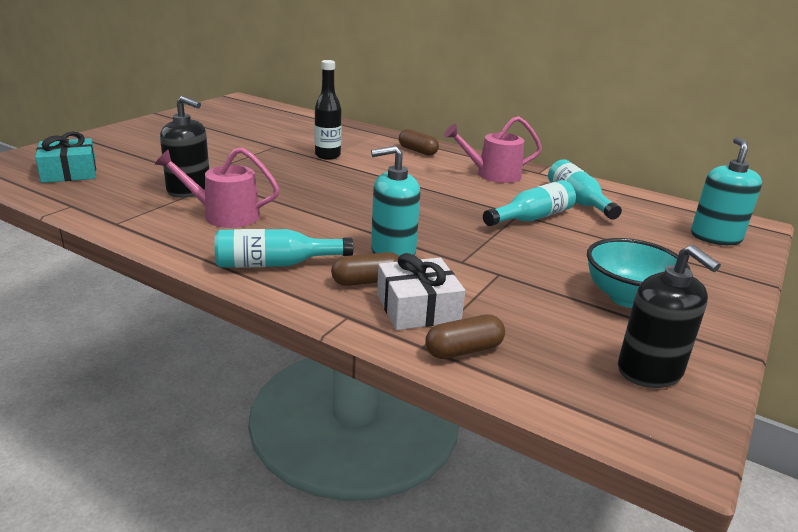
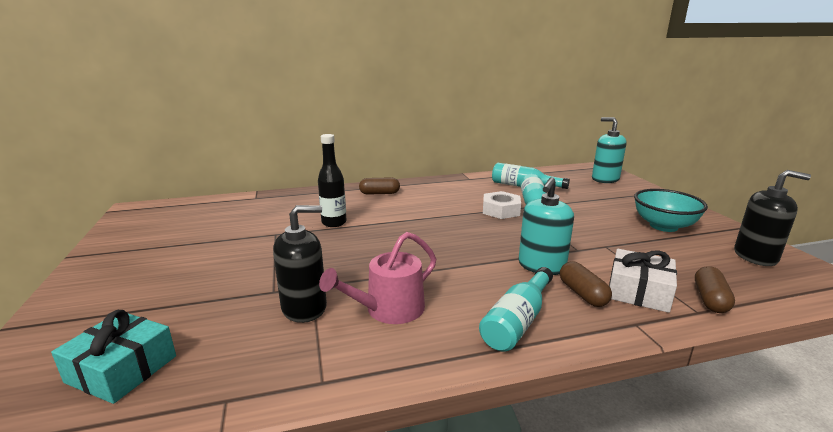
camera: 45 degrees left, 5 degrees down
brown capsule [331,252,399,286] -> brown capsule turned 45 degrees counterclockwise [560,262,612,307]
pink watering can [444,116,542,183] -> none
none -> white nut [483,191,521,219]

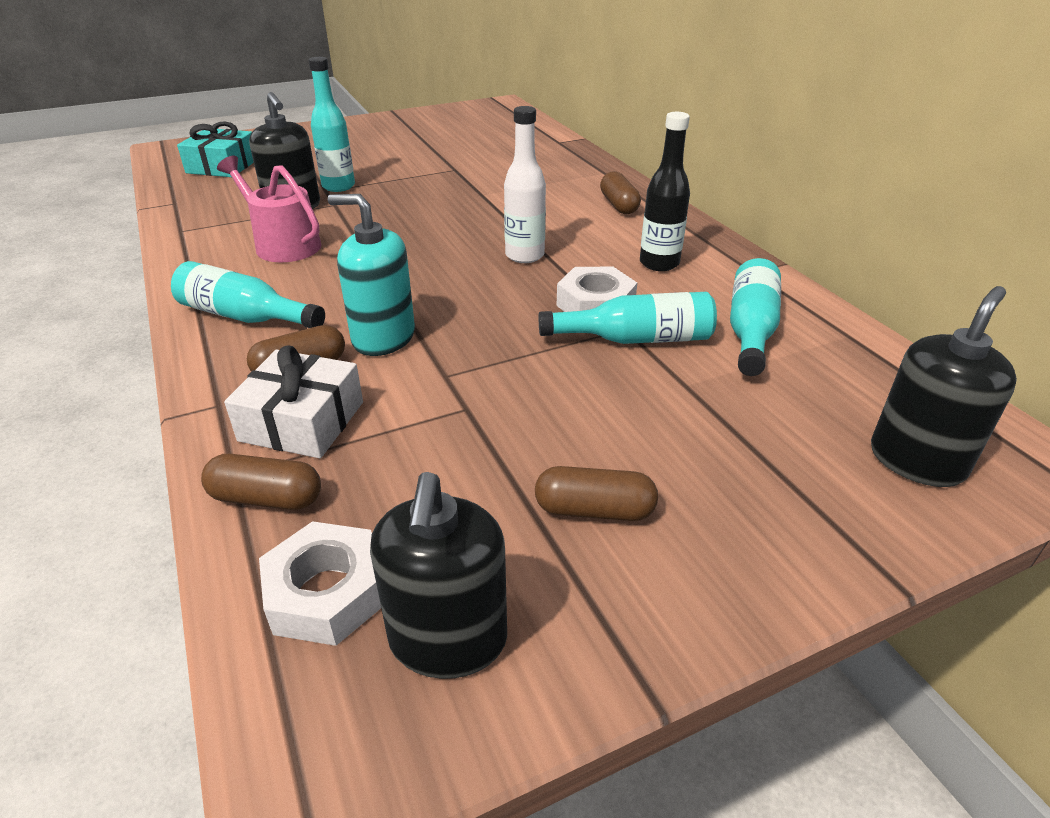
camera: 80 degrees right, 15 degrees up
black bottle [318,134,346,227] -> black bottle moved to [640,112,690,271]
turquoise soap dispenser [592,117,626,183] -> black soap dispenser [871,286,1017,487]
turquoise bowl [634,189,708,232] -> brown capsule [535,466,658,521]
none -> white nut [259,521,381,646]
none -> turquoise bottle [308,57,355,192]
none -> white bottle [504,106,546,263]

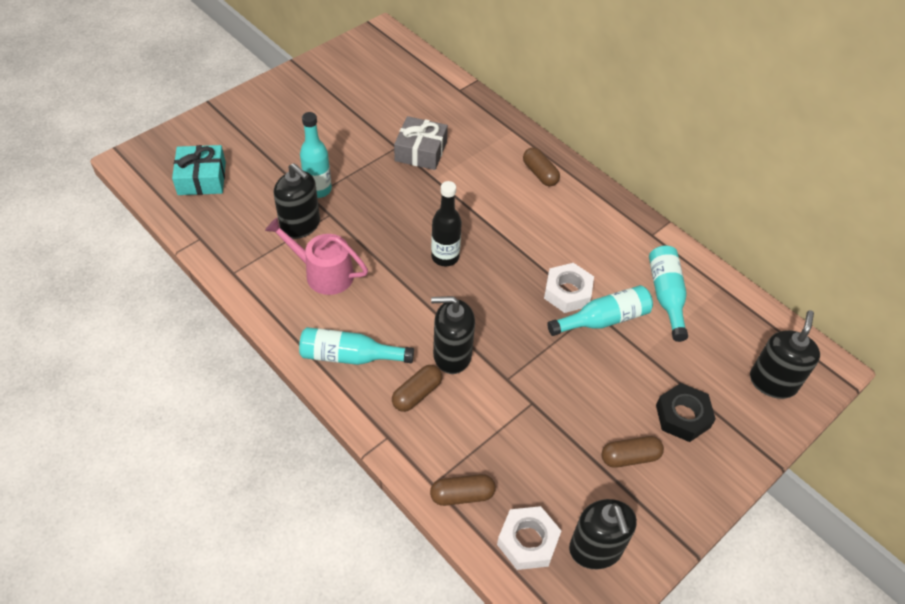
camera: 20 degrees left, 15 degrees up
white gift [224,345,363,458] -> none
turquoise soap dispenser [328,194,415,356] -> black soap dispenser [431,296,475,374]
white bottle [504,106,546,263] -> none
black bottle [640,112,690,271] -> black bottle moved to [431,181,462,266]
none -> grey gift [394,116,448,170]
none -> black nut [656,383,716,442]

